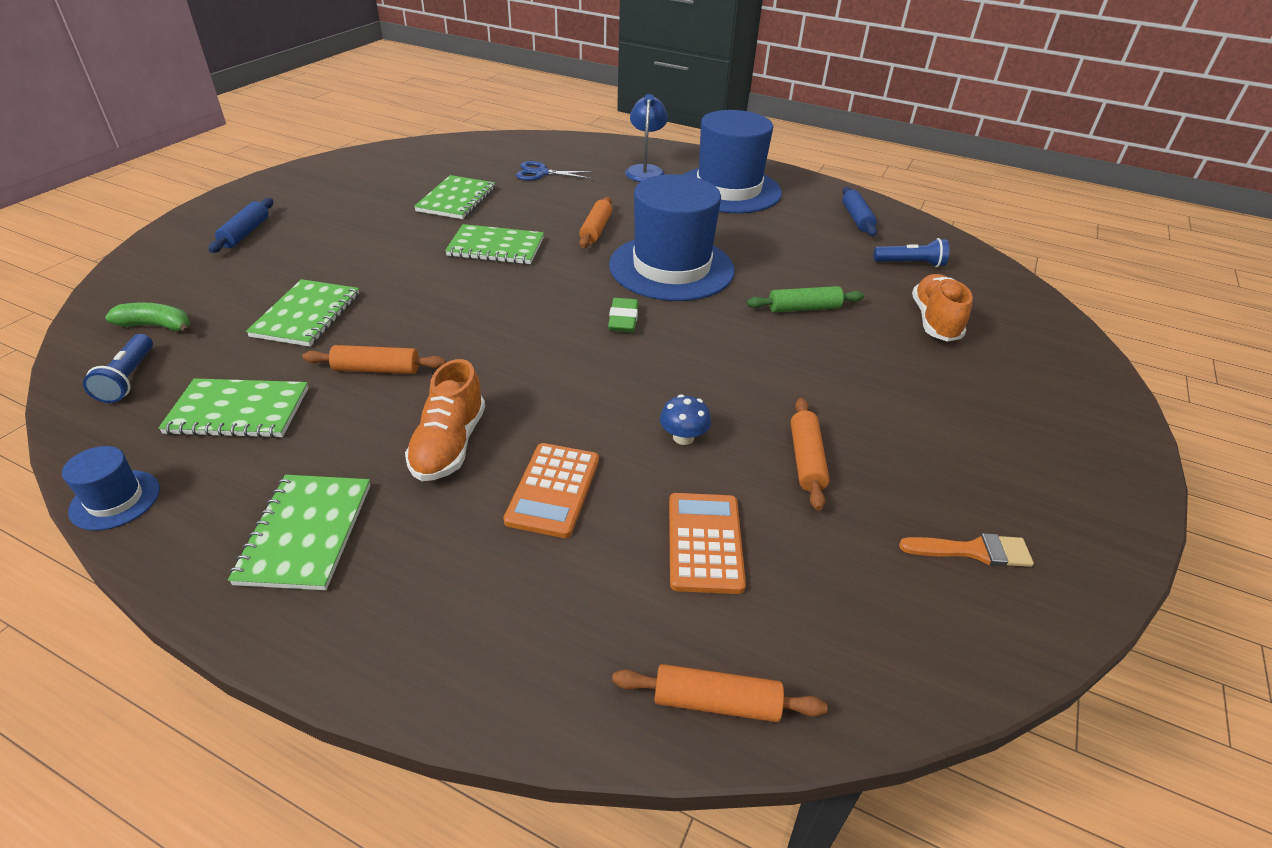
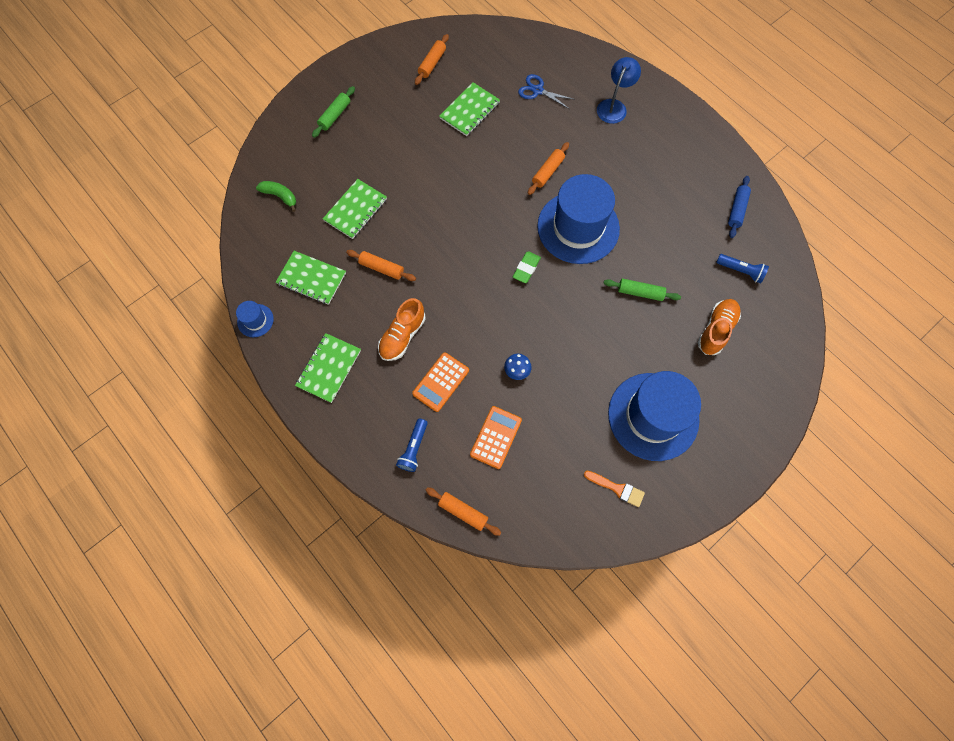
camera: 25 degrees right, 30 degrees up
blue flashlight [83,334,153,403] -> blue flashlight moved to [396,418,428,472]
blue rolling pin [208,198,273,253] -> green rolling pin [312,86,355,138]
green notebook [445,224,544,264] -> none
blue hat [683,110,782,213] -> blue hat moved to [608,371,701,461]
orange rolling pin [791,398,830,511] -> orange rolling pin moved to [415,34,449,85]

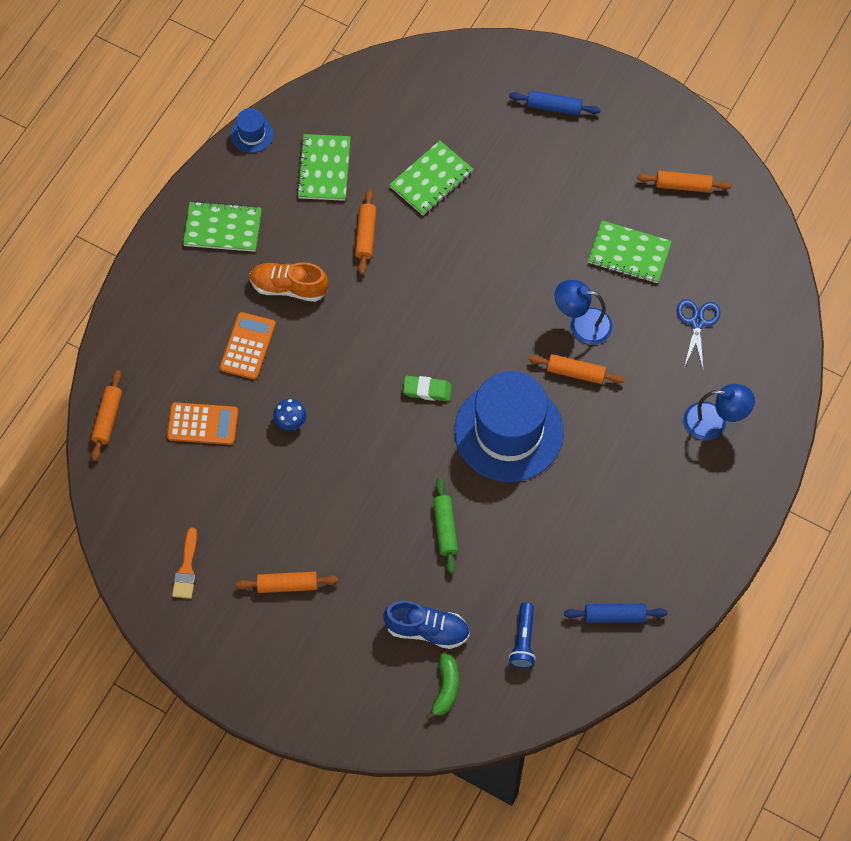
camera: 70 degrees right, 5 degrees down
green banana [256,181,296,212] -> green banana moved to [426,653,459,720]
green rolling pin [312,86,355,138] -> blue rolling pin [509,91,601,116]
green notebook [323,179,387,239] -> green notebook turned 60 degrees counterclockwise [389,141,474,215]
blue flashlight [396,418,428,472] -> none
orange calculator [412,352,469,412] -> orange calculator turned 90 degrees clockwise [220,312,276,380]
blue hat [608,371,701,461] -> orange rolling pin [236,572,338,593]
orange shoe [698,299,741,355] -> blue shoe [383,601,470,649]
none -> blue lamp [554,280,612,345]

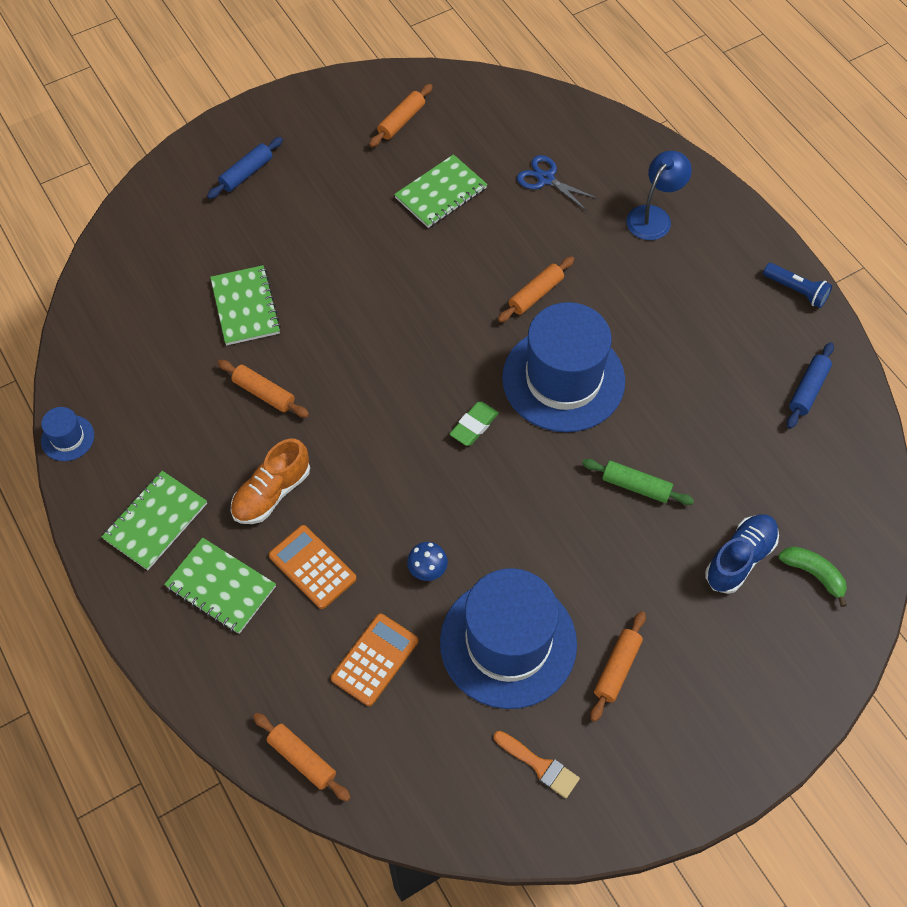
camera: 60 degrees left, 5 degrees down
green notebook [297,134,351,201] -> green notebook moved to [164,538,276,634]
blue flashlight [509,602,536,669] -> blue flashlight moved to [763,263,832,308]
blue lamp [554,280,612,345] -> none
none -> blue hat [440,568,577,709]

